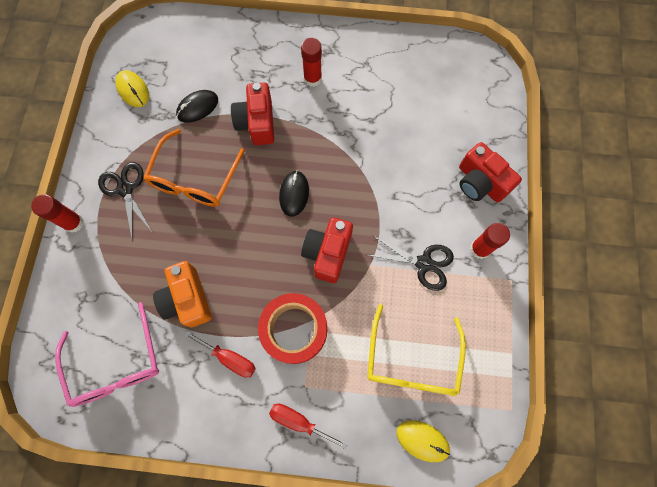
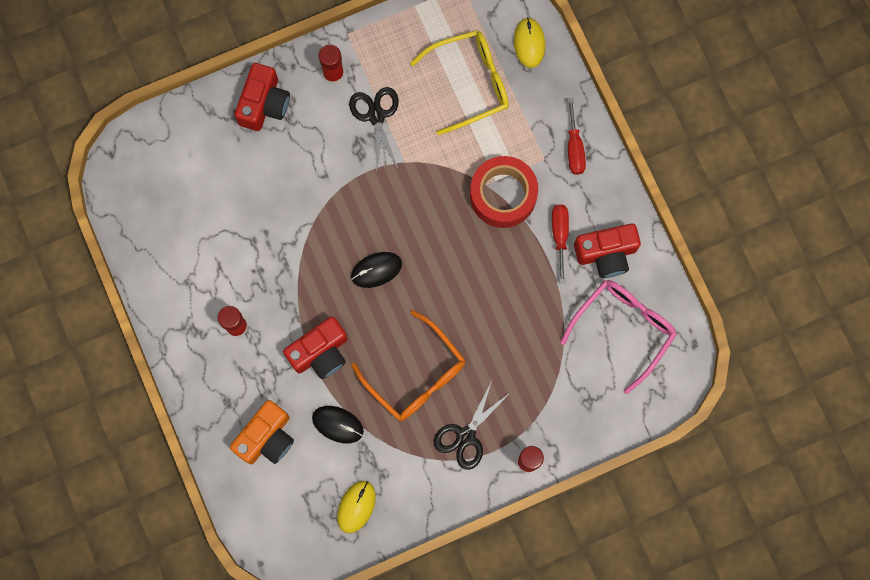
camera: 120 degrees left, 5 degrees up
orange glasses [143,129,245,207] -> orange glasses turned 60 degrees clockwise [351,310,465,421]
orange camera [153,261,212,327] -> orange camera moved to [230,400,294,464]
red camera [301,218,353,283] -> red camera moved to [574,223,641,278]

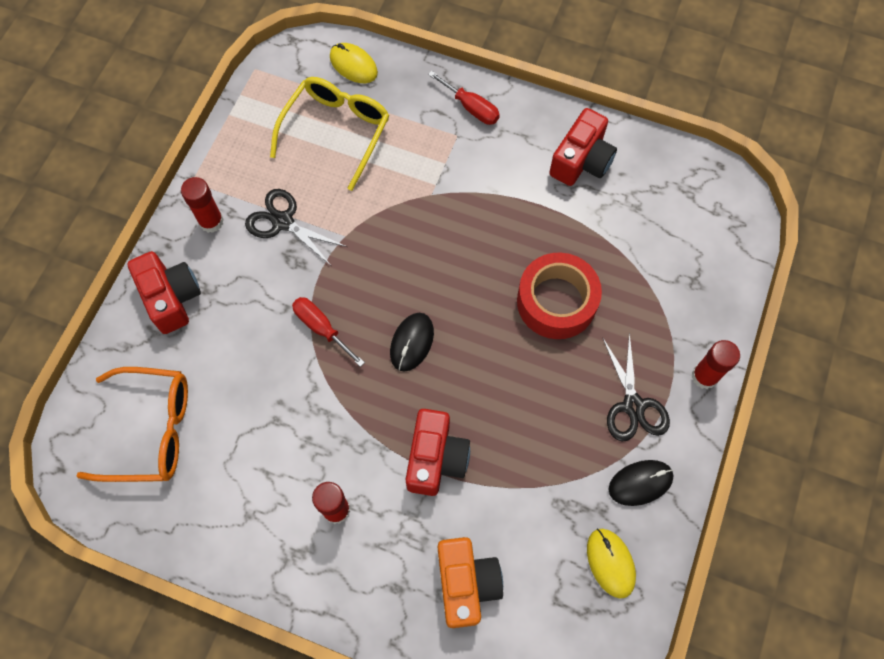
camera: 45 degrees left, 10 degrees down
black mouse [312,406,364,443] -> black mouse moved to [608,460,674,506]
orange glasses [351,310,465,421] -> orange glasses moved to [77,367,188,482]
red tape [470,156,538,228] -> red tape moved to [517,253,602,339]
red screwdriver [552,204,569,284] -> red screwdriver moved to [292,297,365,367]
pink glasses [560,280,677,394] -> none

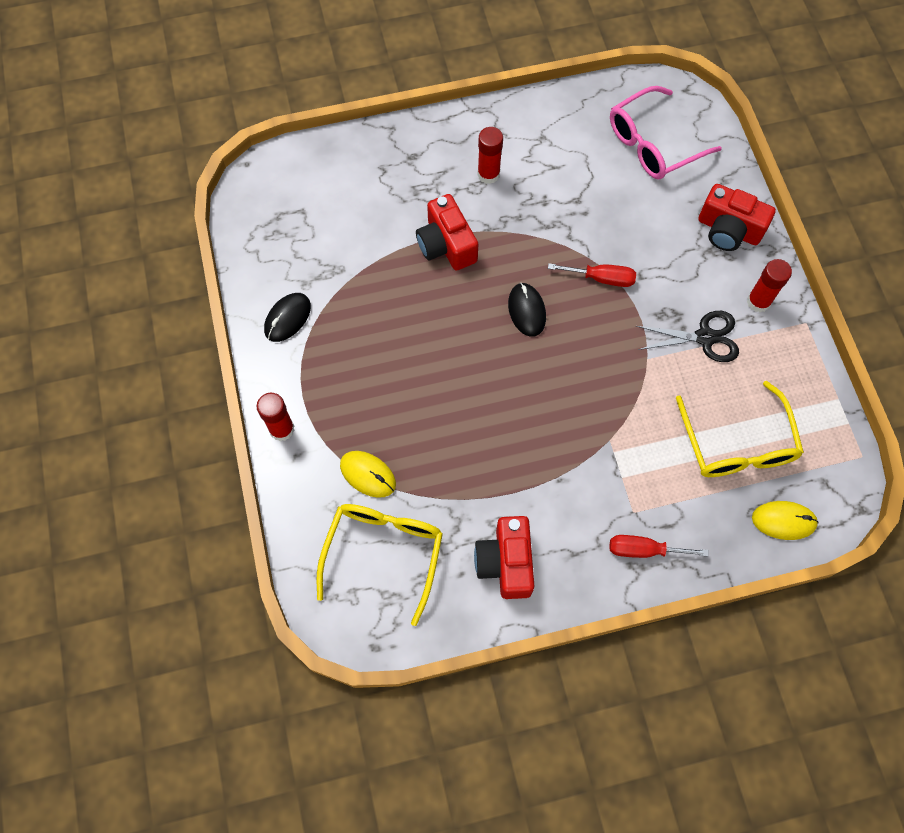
camera: 145 degrees right, 0 degrees up
orange glasses [77,367,188,482] -> pink glasses [610,86,722,180]
orange camera [438,537,503,628] -> none
red tape [517,253,602,339] -> none
yellow mouse [587,528,636,599] -> yellow mouse moved to [340,451,396,498]
black scissors [602,332,670,442] -> none
none -> yellow glasses [317,504,443,626]

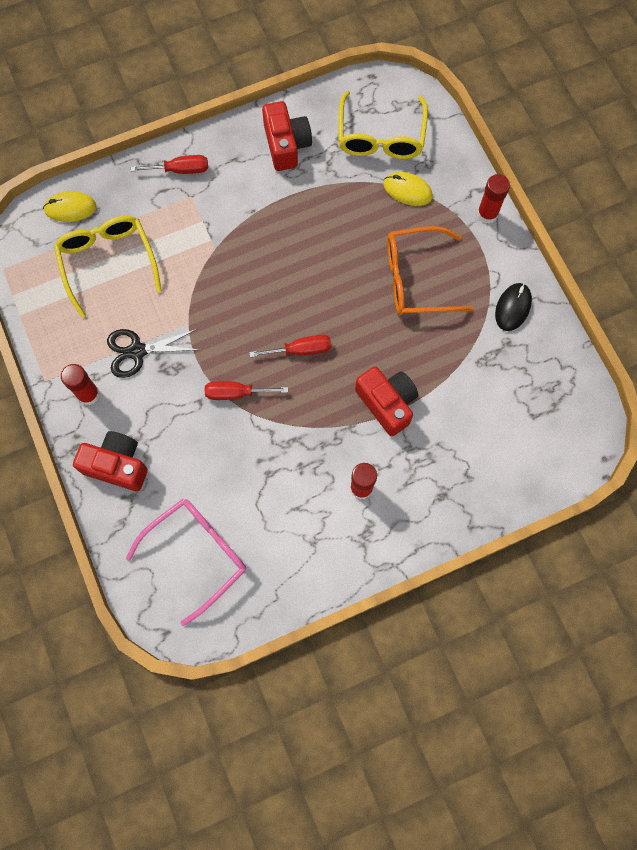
camera: 170 degrees right, 5 degrees up
black mouse [508,283,546,337] -> red screwdriver [249,335,331,357]
none -> orange glasses [387,226,474,315]

